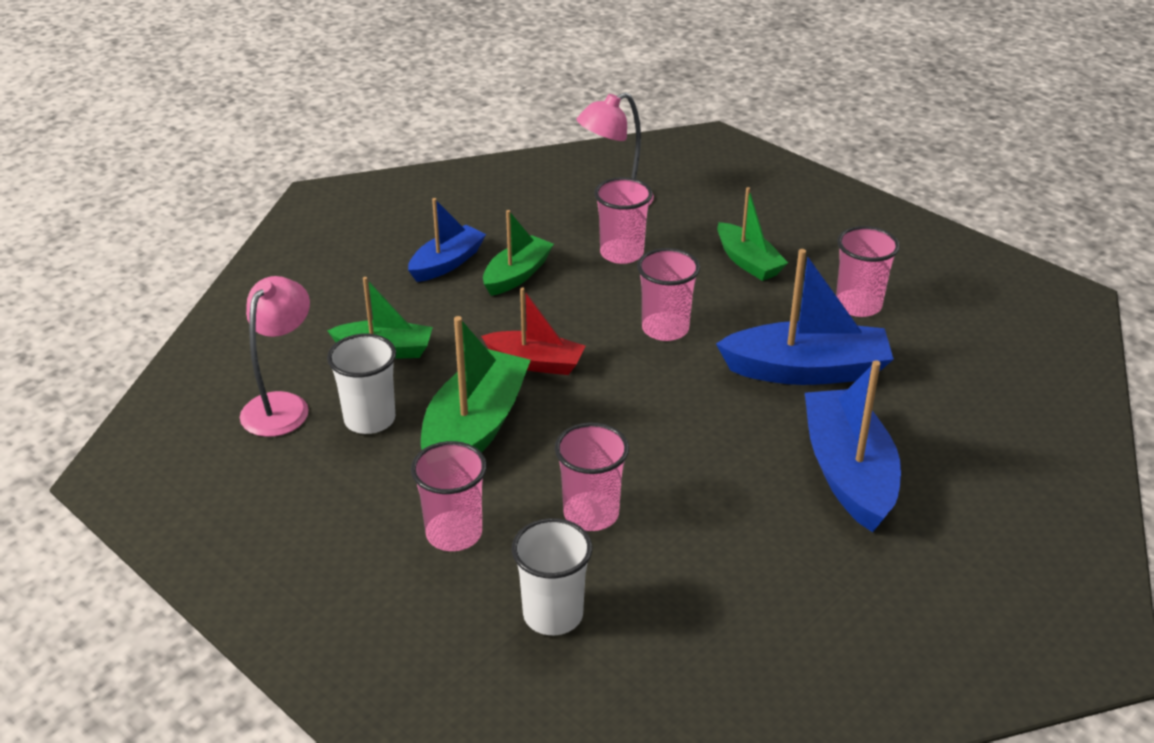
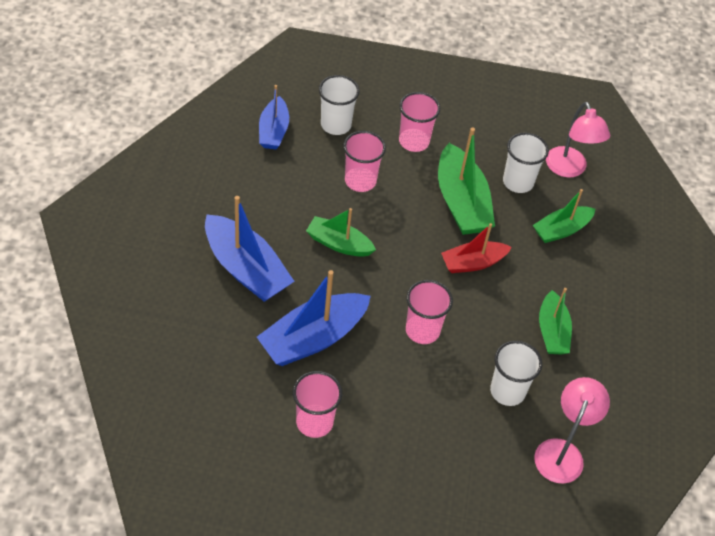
camera: 140 degrees right, 15 degrees up
blue boat [408,198,486,282] -> blue boat moved to [259,85,289,150]
pink cup [594,177,652,264] -> white cup [490,341,542,406]
green boat [717,187,788,281] -> green boat moved to [306,208,376,257]

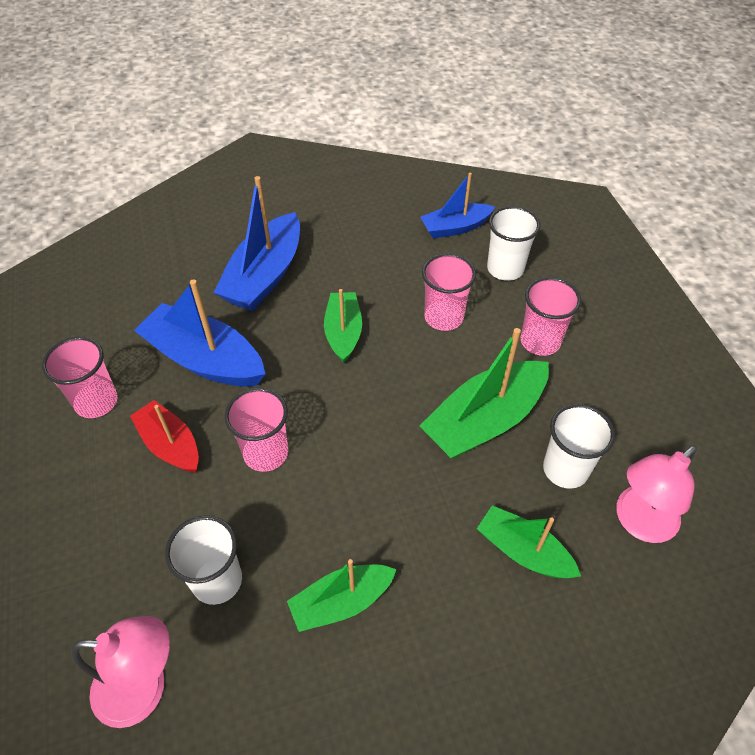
camera: 70 degrees right, 0 degrees up
red boat [441,223,512,273] -> red boat moved to [130,400,199,473]

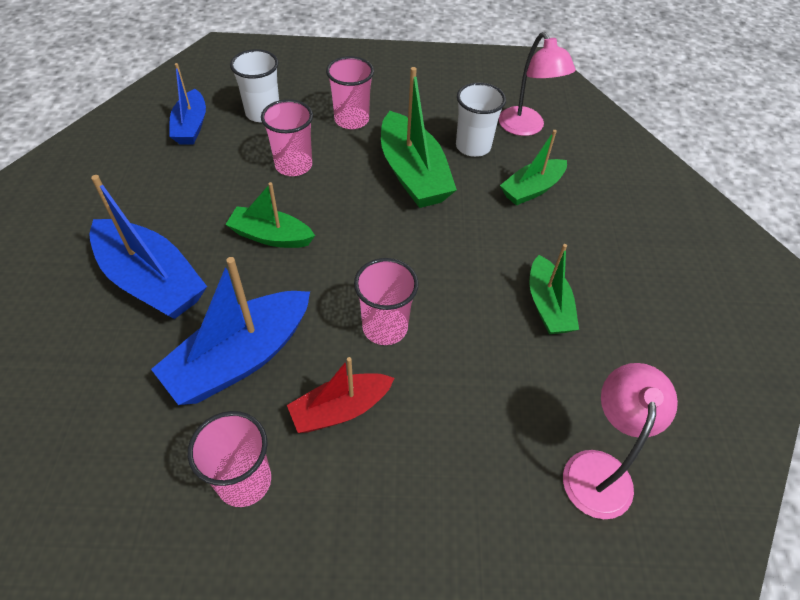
camera: 75 degrees left, 0 degrees up
white cup [165,515,242,605] -> none

